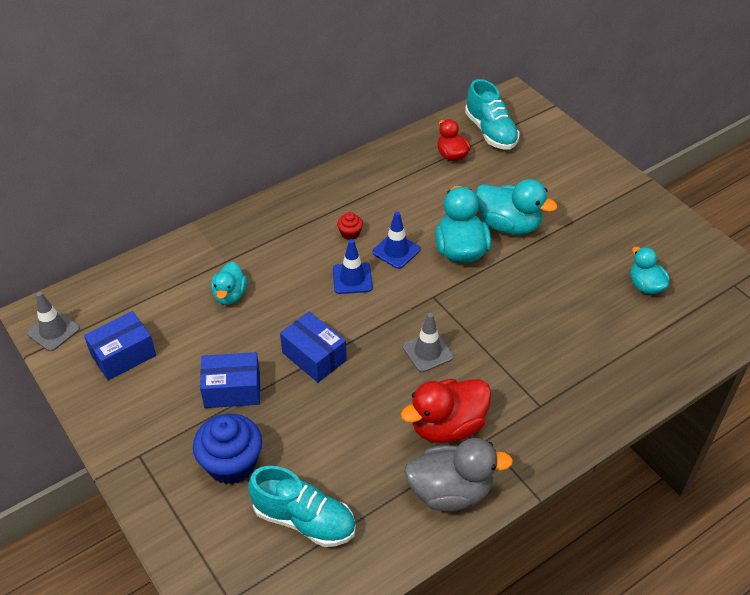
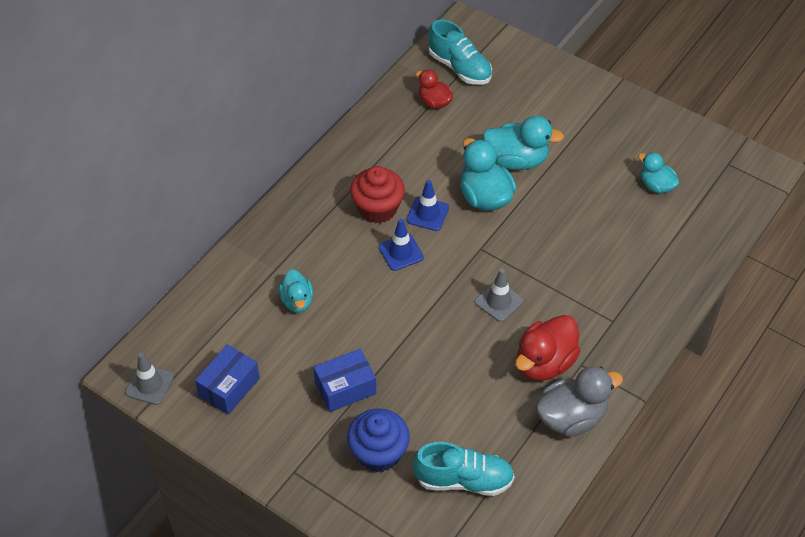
camera: 20 degrees left, 5 degrees up
blue box [280,312,347,383] -> none
red cupcake [337,212,363,240] -> red cupcake [350,166,405,223], size x2.16

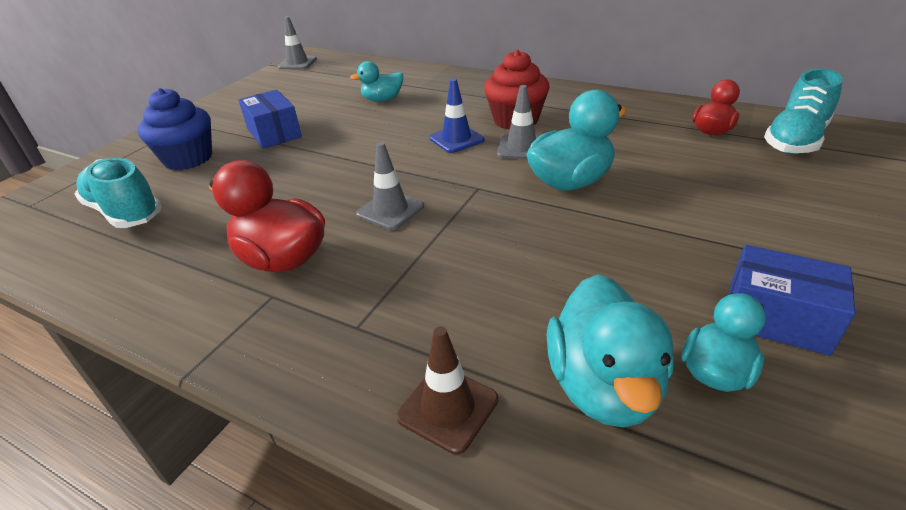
camera: 85 degrees right, 15 degrees down
blue box [195,344,260,415] -> blue box moved to [729,245,855,356]
blue traffic cone [407,180,449,231] -> grey traffic cone [497,85,540,159]
turquoise shoe [413,442,515,496] -> turquoise shoe turned 135 degrees clockwise [75,158,162,228]
turquoise duck [483,116,564,170] -> turquoise duck moved to [546,274,674,427]
grey duck [535,366,623,437] -> none
none -> brown traffic cone [396,326,498,455]

